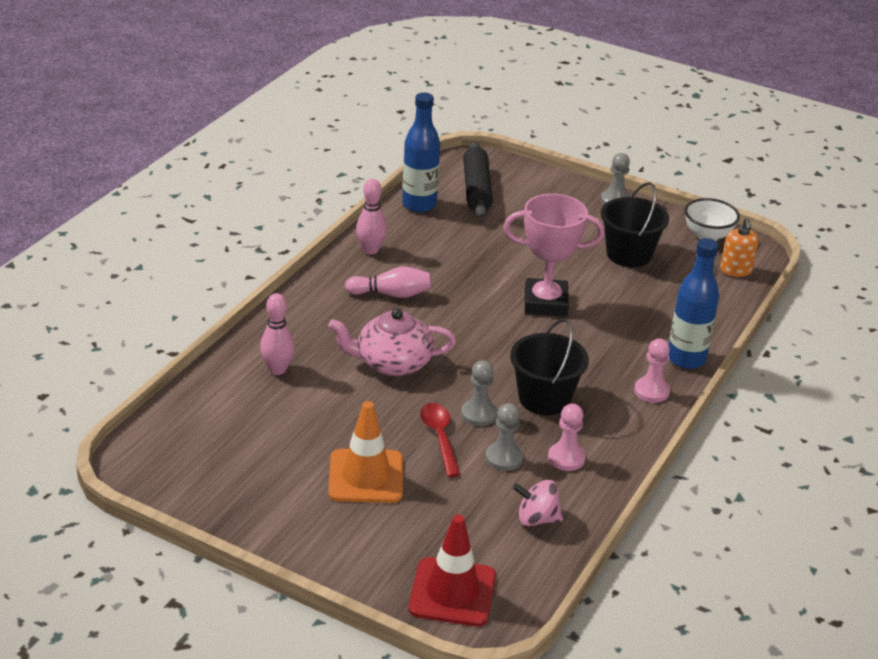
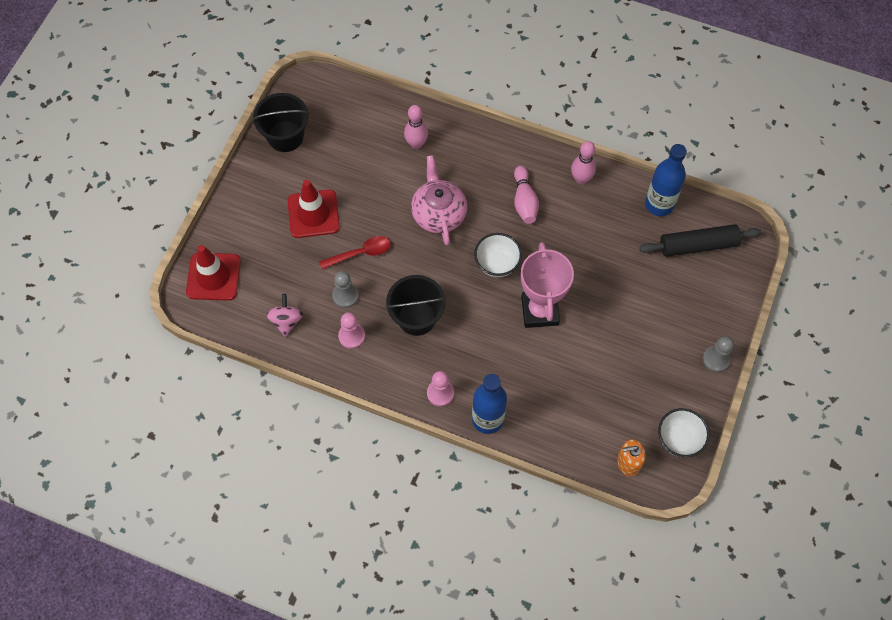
camera: 85 degrees right, 30 degrees up
orange traffic cone [328,401,403,503] -> red traffic cone [288,180,340,238]
grey pawn [461,360,497,426] -> none
black bucket [601,182,669,267] -> black bucket moved to [252,93,309,152]
none -> white bowl [474,233,522,277]

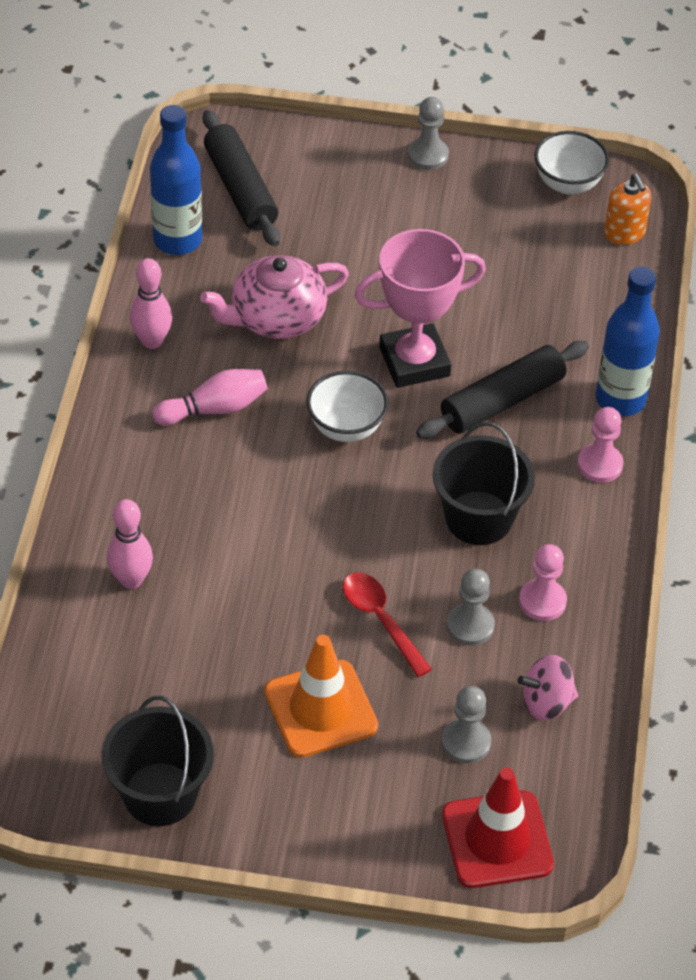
camera: 105 degrees left, 15 degrees down
red traffic cone [288,180,340,238] -> orange traffic cone [264,635,378,758]
pink teapot [411,155,467,246] -> pink teapot moved to [200,255,349,339]
none -> black rolling pin [416,341,589,439]
none -> grey pawn [441,686,491,764]

